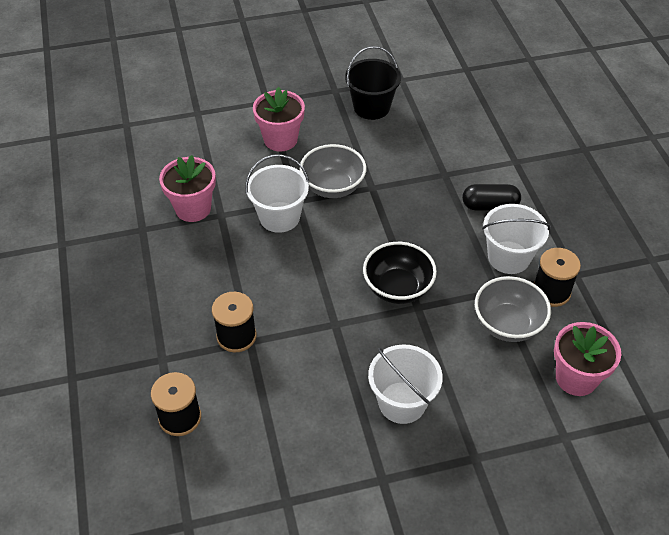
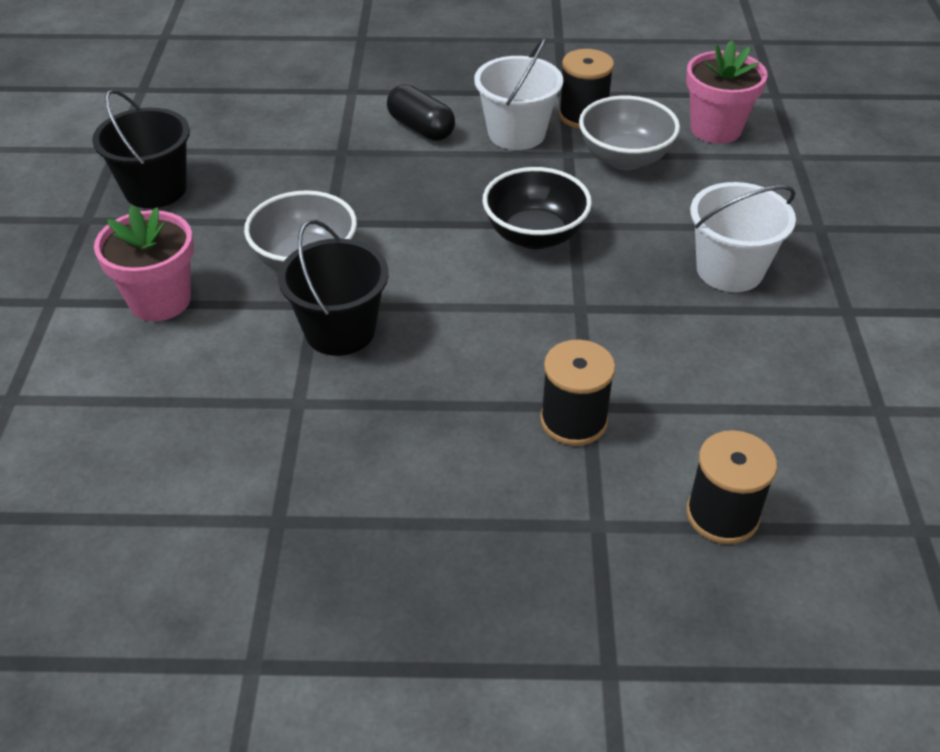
camera: 75 degrees left, 5 degrees down
pink flower pot [159,155,216,222] -> none
white bucket [245,154,309,233] -> black bucket [278,220,389,356]
black capsule [462,184,521,211] -> black capsule turned 60 degrees counterclockwise [387,84,455,141]

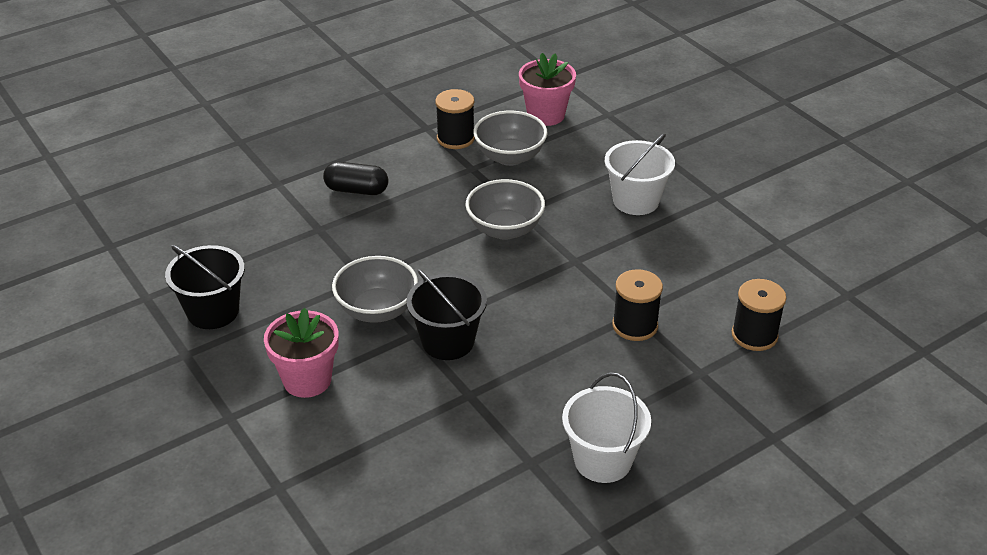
camera: 35 degrees left, 5 degrees down
white bucket [474,37,563,150] -> white bucket moved to [562,373,651,483]
black bowl [482,167,592,249] -> grey bowl [465,179,545,240]

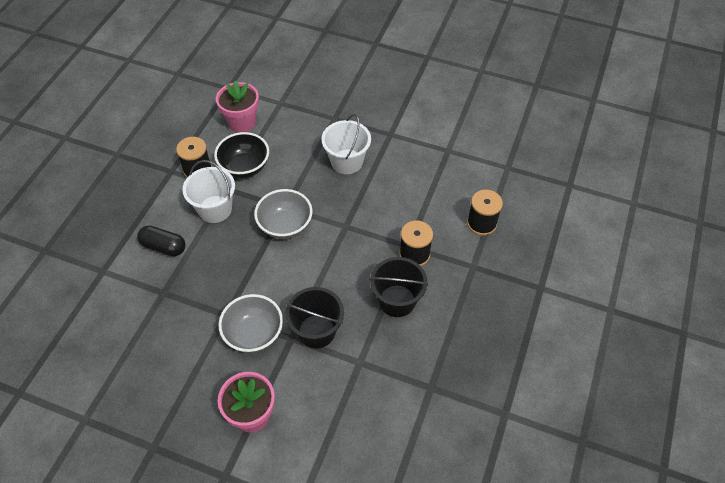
camera: 35 degrees left, 15 degrees up
black bucket [165,245,245,329] -> black bucket moved to [370,257,428,317]
black capsule [323,162,388,195] -> black capsule turned 45 degrees clockwise [137,225,186,256]
grey bowl [473,111,548,166] -> black bowl [214,132,269,178]
white bucket [562,373,651,483] -> white bucket moved to [182,160,235,223]

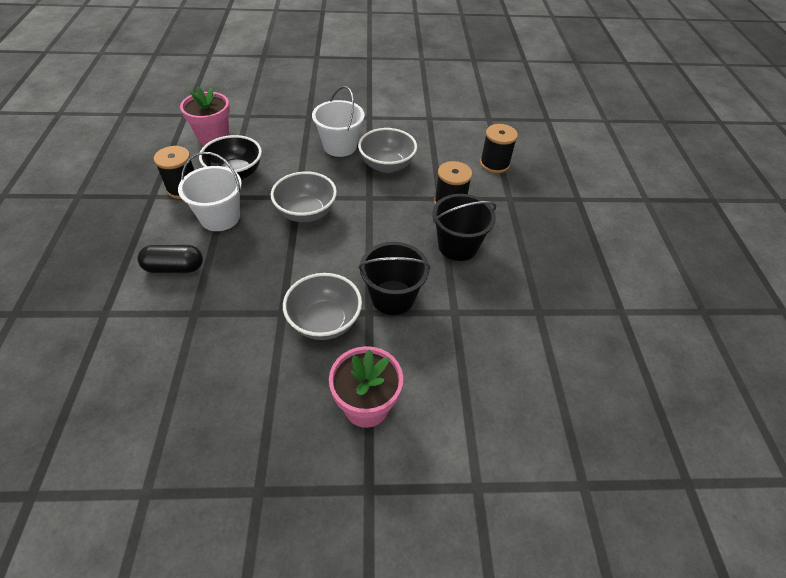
camera: 25 degrees left, 5 degrees down
none -> grey bowl [358,128,417,173]

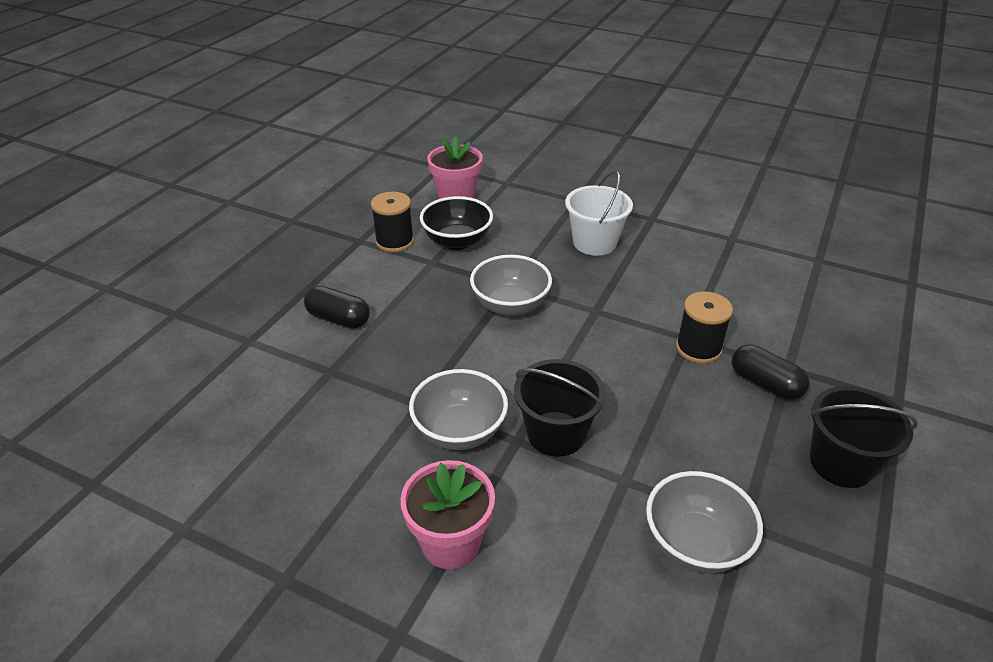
camera: 30 degrees right, 10 degrees down
white bucket [178,152,242,231] -> none
grey bowl [358,128,417,173] -> grey bowl moved to [646,471,763,573]
black bucket [432,194,496,261] -> black bucket moved to [810,386,917,488]
black spool [480,124,518,173] -> none
none -> black capsule [732,344,810,400]

